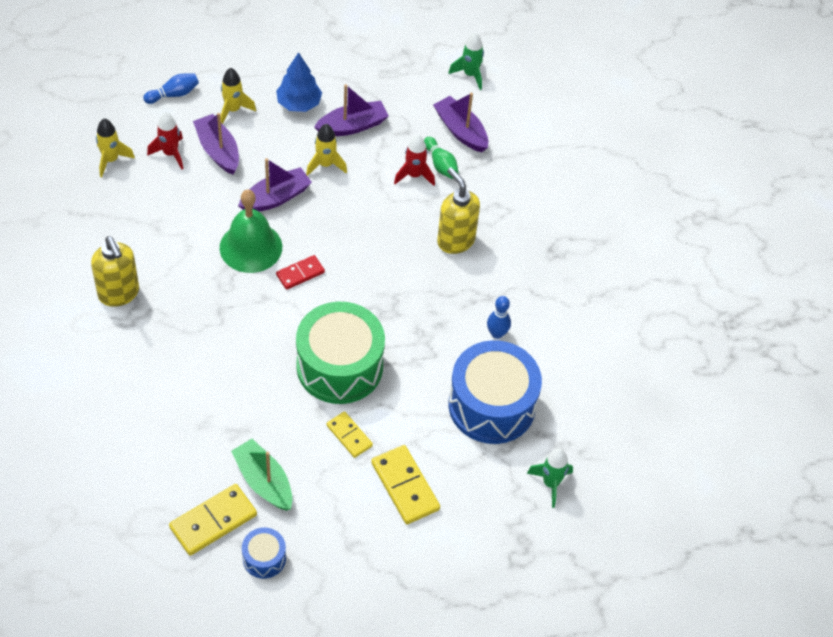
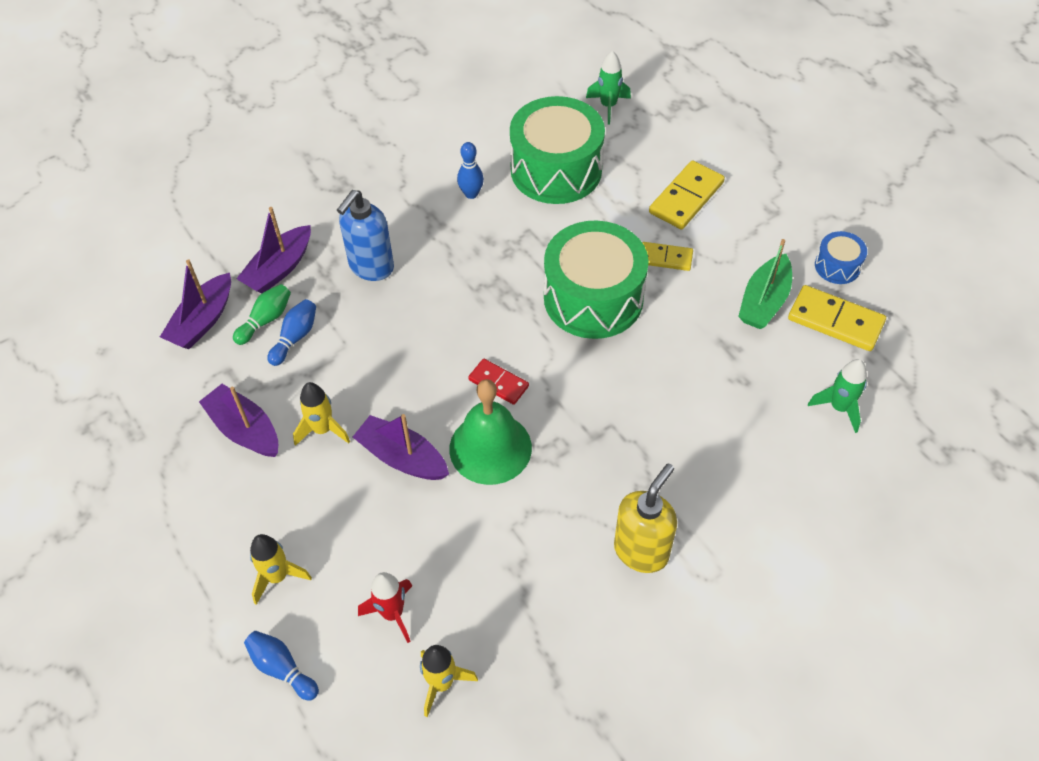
camera: 110 degrees left, 0 degrees up
purple boat [193,113,239,175] -> purple boat moved to [236,207,311,294]
blue tree [276,52,322,112] -> none
yellow domino [326,411,373,458] -> yellow domino turned 75 degrees clockwise [642,242,693,271]
red rocket [394,135,435,186] -> blue bowling pin [267,299,316,366]
yellow soap dispenser [437,167,480,254] -> blue soap dispenser [337,190,394,281]
green rocket [448,33,484,90] -> green rocket moved to [808,359,867,433]
blue drum [449,340,542,444] -> green drum [510,96,605,204]

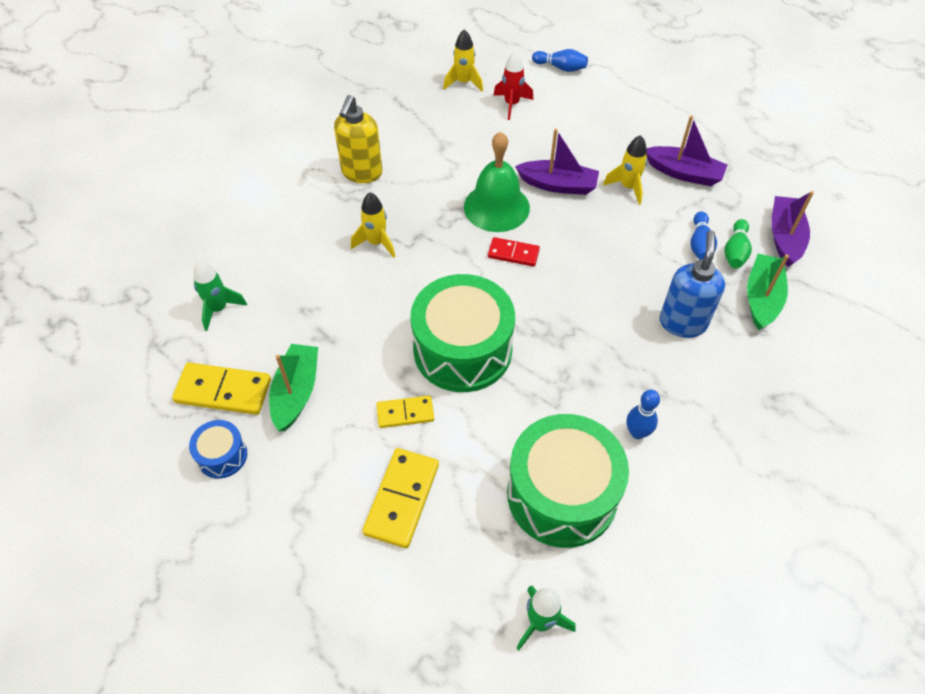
camera: 160 degrees right, 0 degrees up
purple boat [236,207,311,294] -> green boat [747,254,789,330]
yellow rocket [250,534,312,605] -> yellow rocket moved to [351,192,395,258]

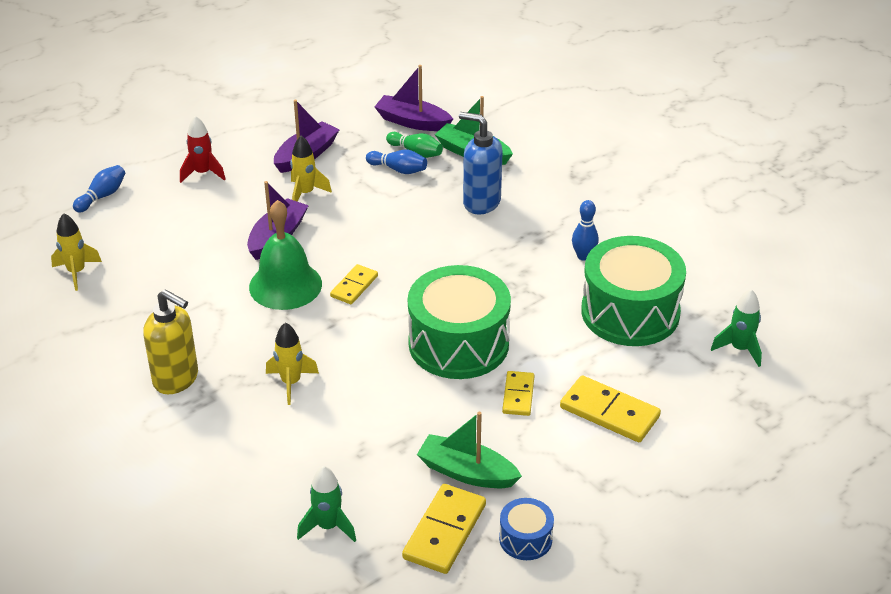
camera: 75 degrees left, 15 degrees down
red domino [488,237,540,267] -> yellow domino [330,264,378,304]
red rocket [494,51,534,120] -> red rocket moved to [180,116,226,183]

